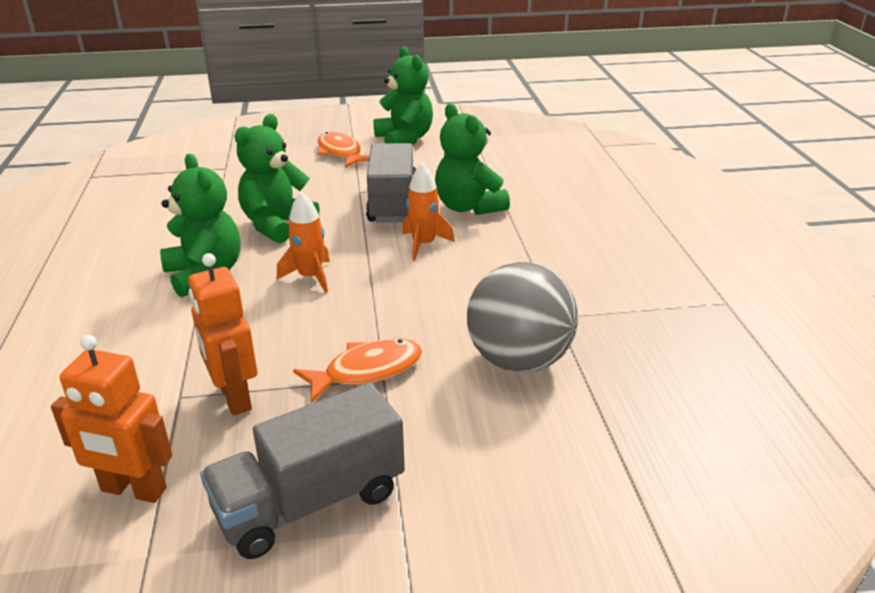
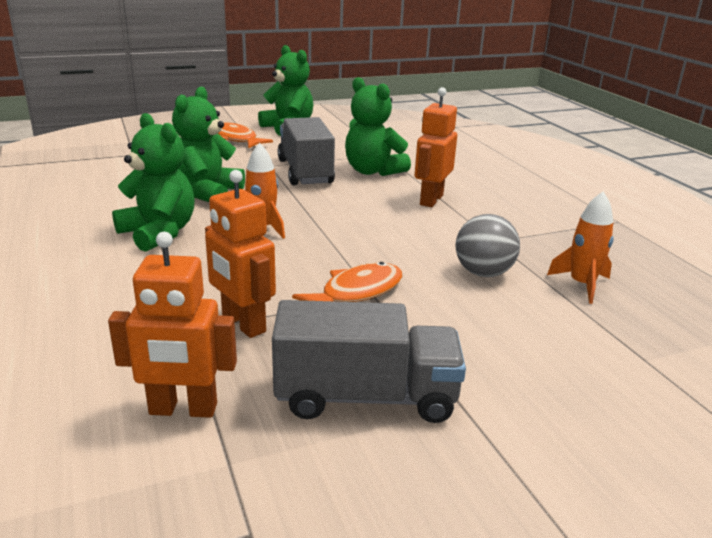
camera: 15 degrees left, 5 degrees down
grey truck [200,383,405,559] -> grey truck turned 135 degrees counterclockwise [272,300,466,423]
orange rocket [402,163,455,261] -> orange rocket moved to [547,192,614,304]
grey ball [467,262,578,373] -> grey ball [456,214,520,277], size x0.65
none -> orange robot [414,87,457,207]

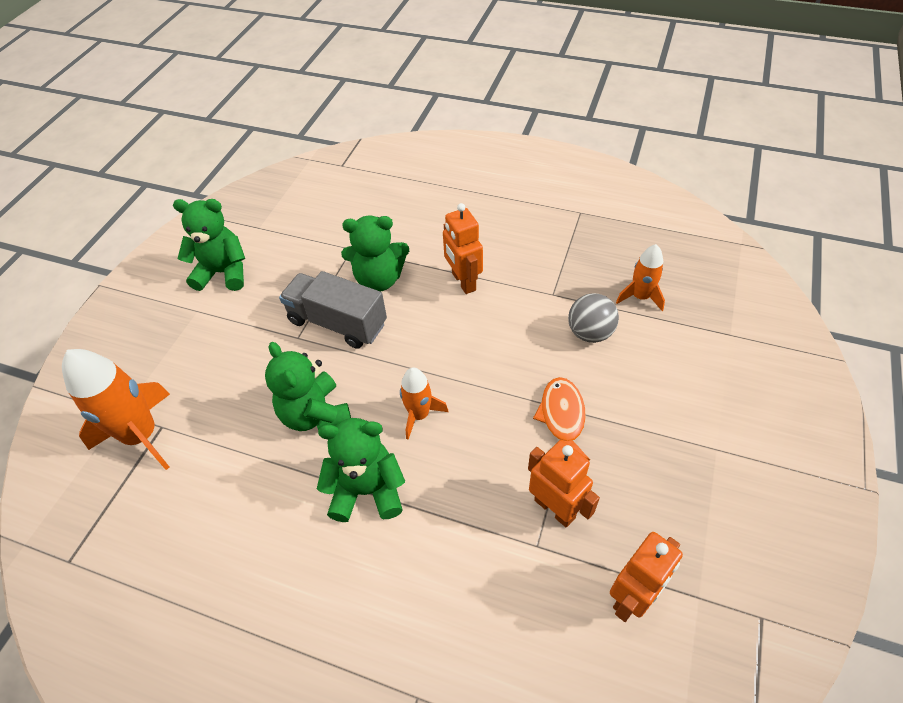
camera: 45 degrees left, 25 degrees up
orange robot [205,170,276,338] -> orange robot turned 135 degrees counterclockwise [528,440,600,528]
orange fish [218,123,273,148] -> none
grey truck [272,300,466,423] -> none
none -> orange rocket [62,349,170,470]

